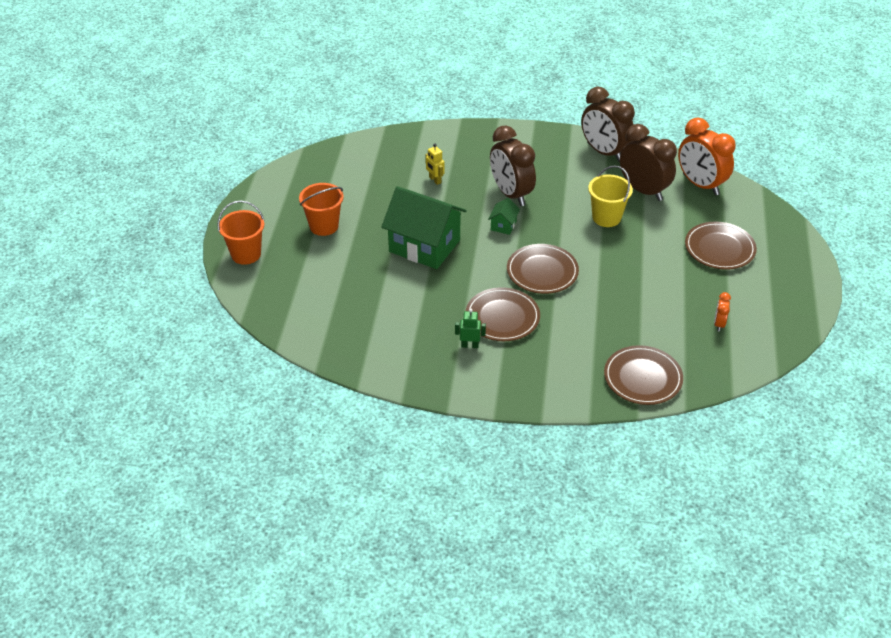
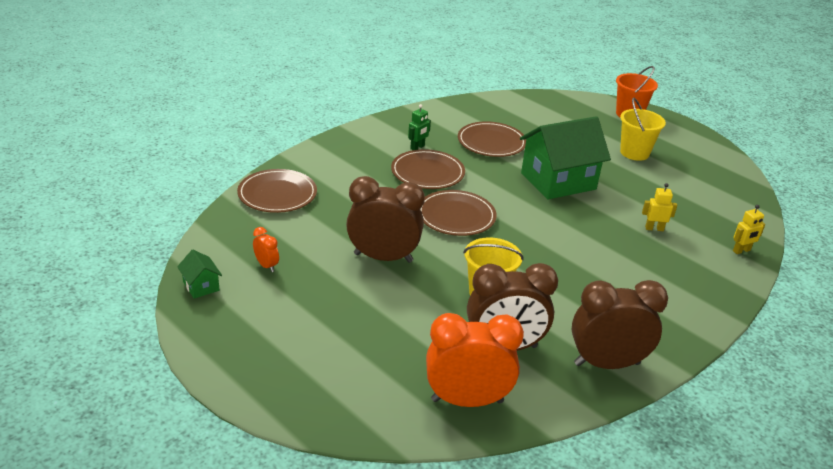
camera: 125 degrees right, 10 degrees down
orange bucket [299,183,344,236] -> yellow bucket [620,98,666,161]
green house [488,198,520,235] -> green house moved to [177,250,222,299]
brown clock [490,125,536,206] -> brown clock moved to [346,176,425,263]
brown plate [685,221,757,270] -> brown plate moved to [458,121,526,157]
none -> yellow robot [733,205,765,254]

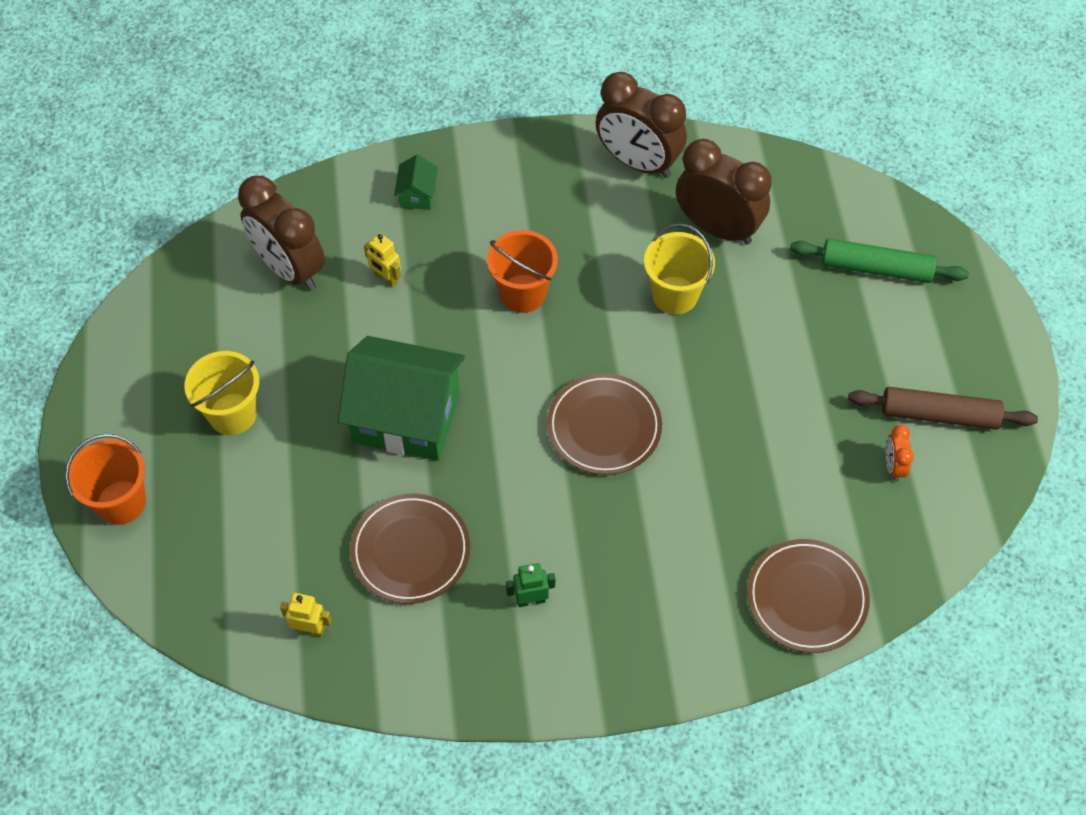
camera: 140 degrees left, 25 degrees up
green house [177,250,222,299] -> green house moved to [394,155,438,210]
brown clock [346,176,425,263] -> brown clock moved to [238,176,325,291]
brown plate [391,149,465,189] -> none
orange clock [426,313,524,407] -> none
yellow robot [733,205,765,254] -> yellow robot moved to [280,593,332,637]
none -> orange bucket [487,230,558,313]
none -> green rolling pin [790,239,969,283]
none -> brown rolling pin [848,387,1038,430]

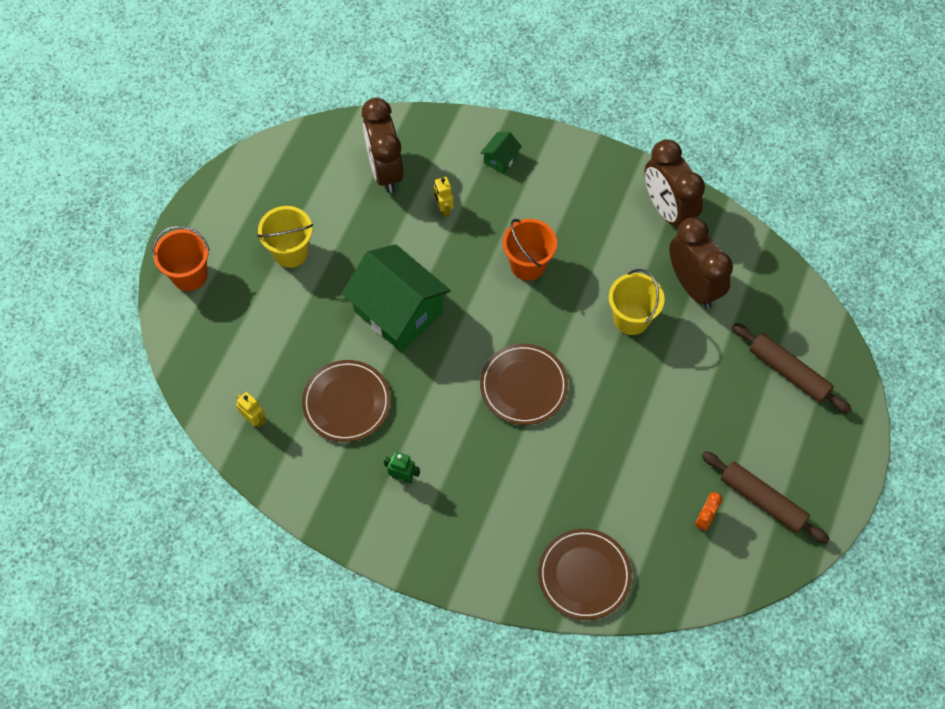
camera: 30 degrees right, 5 degrees up
green rolling pin [790,239,969,283] -> brown rolling pin [732,323,852,414]

